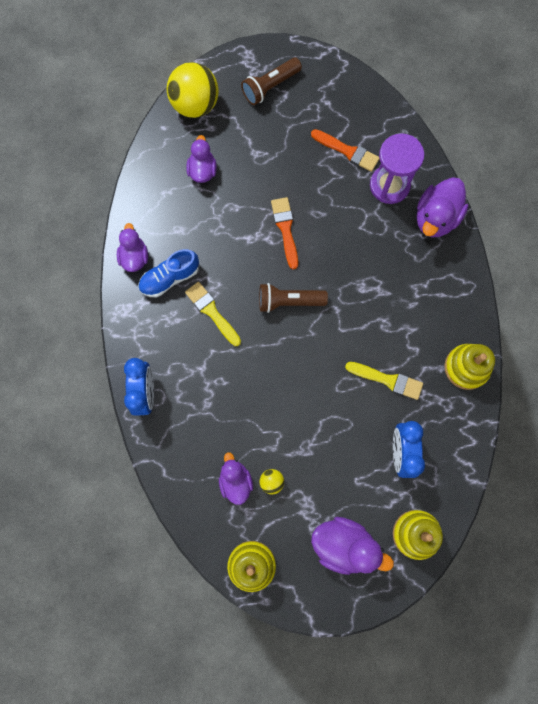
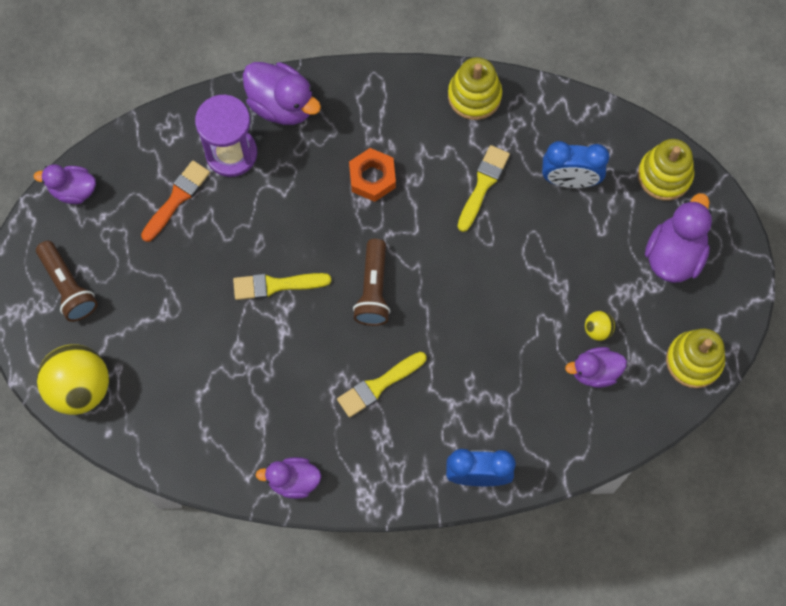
camera: 85 degrees left, 5 degrees down
blue shoe [138,249,199,298] -> none
purple duck [186,135,217,183] -> purple duck moved to [34,164,96,204]
orange brush [271,197,298,269] -> yellow brush [233,273,331,300]
none -> orange nut [349,148,396,202]

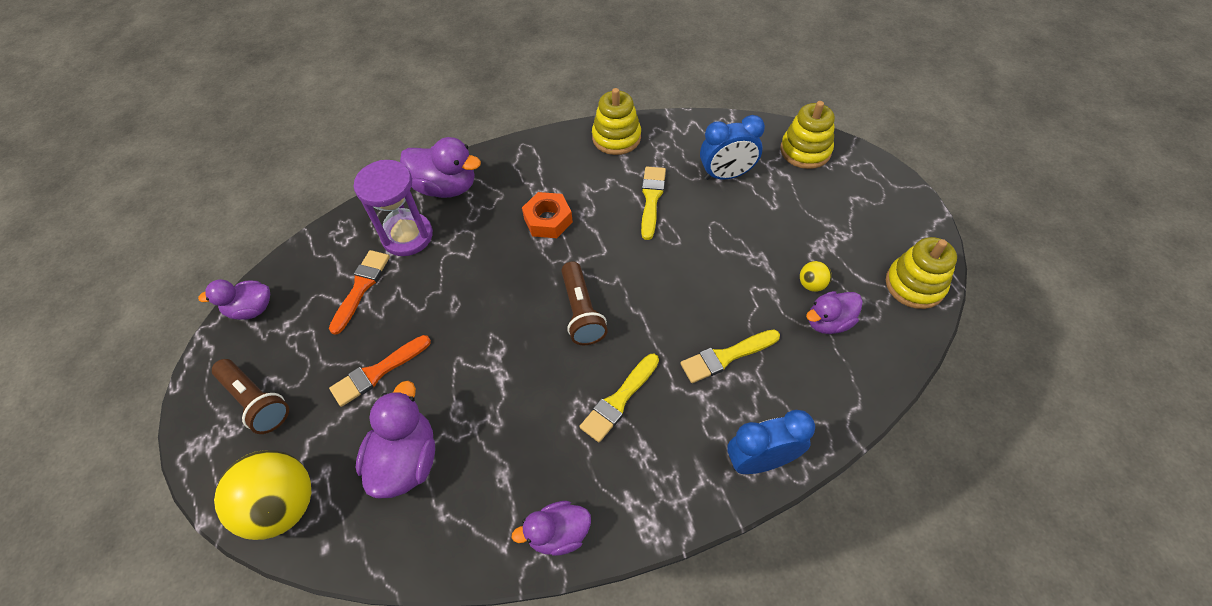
camera: 15 degrees left, 15 degrees down
yellow brush [233,273,331,300] -> yellow brush moved to [680,329,780,383]
purple duck [645,193,712,283] -> purple duck moved to [355,381,435,498]
none -> orange brush [329,335,431,407]

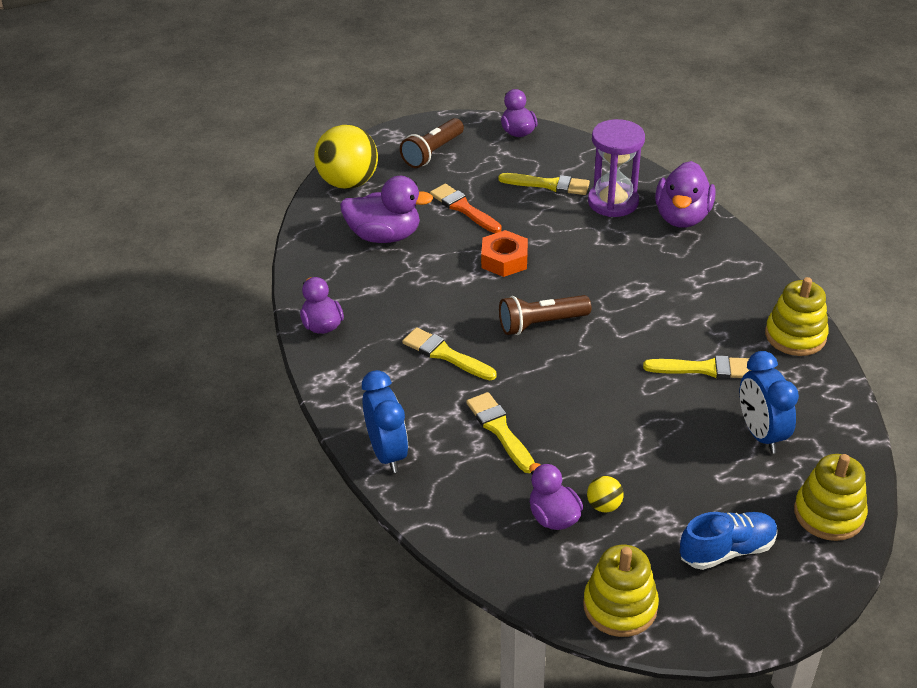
camera: 85 degrees right, 15 degrees down
orange brush [329,250,390,335] -> yellow brush [498,173,590,195]
orange nut [522,192,573,238] -> orange nut moved to [481,230,528,277]
none -> blue shoe [680,512,778,570]

